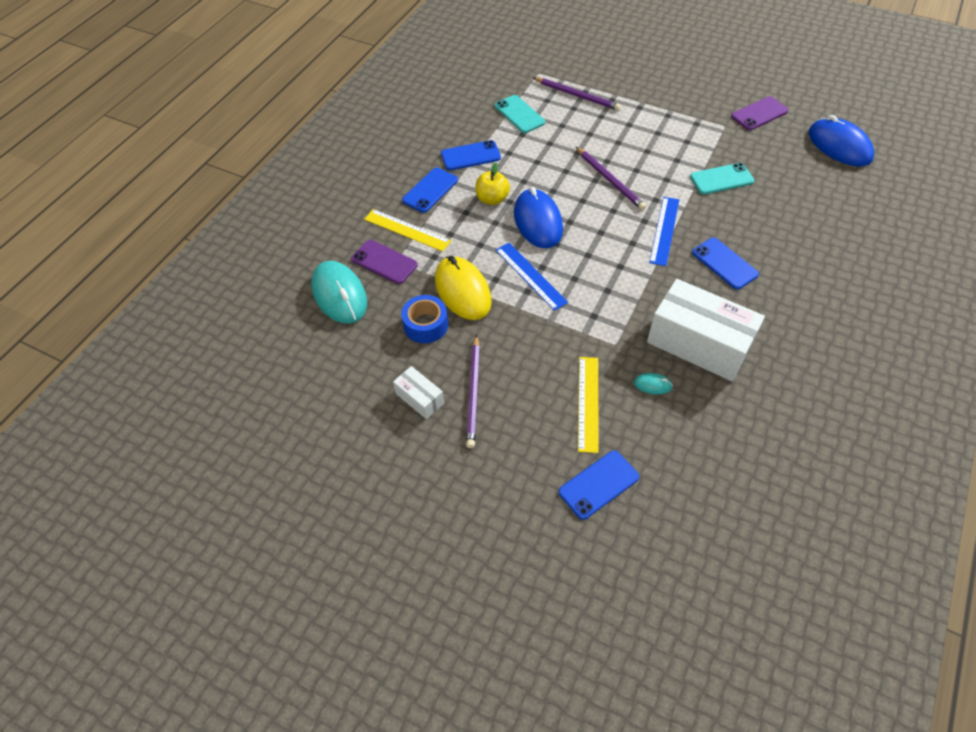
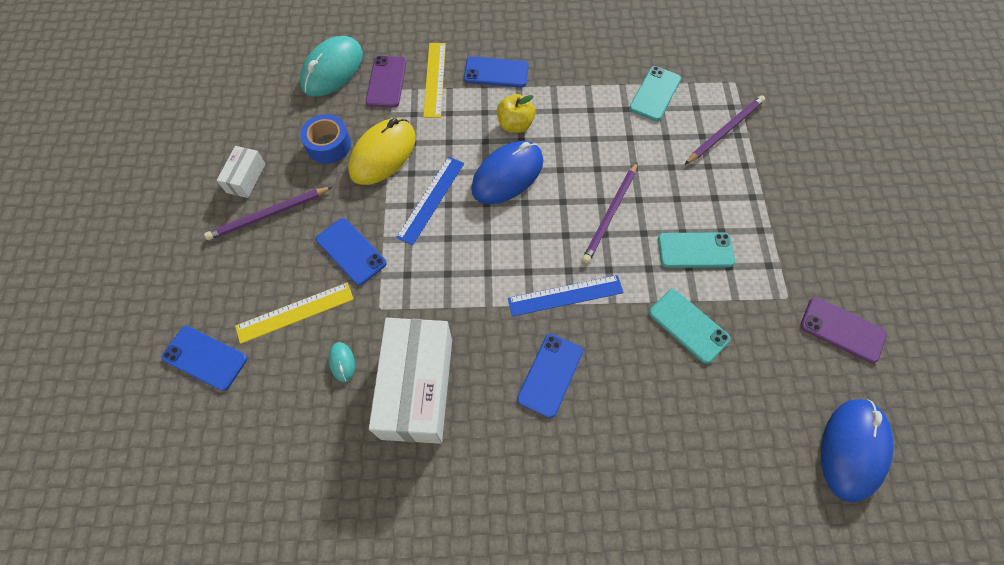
camera: 60 degrees right, 10 degrees up
blue phone [441,140,501,170] -> blue phone moved to [316,218,387,285]
purple pencil [533,77,621,111] -> purple pencil turned 135 degrees counterclockwise [685,95,765,165]
none -> turquoise phone [658,232,735,268]

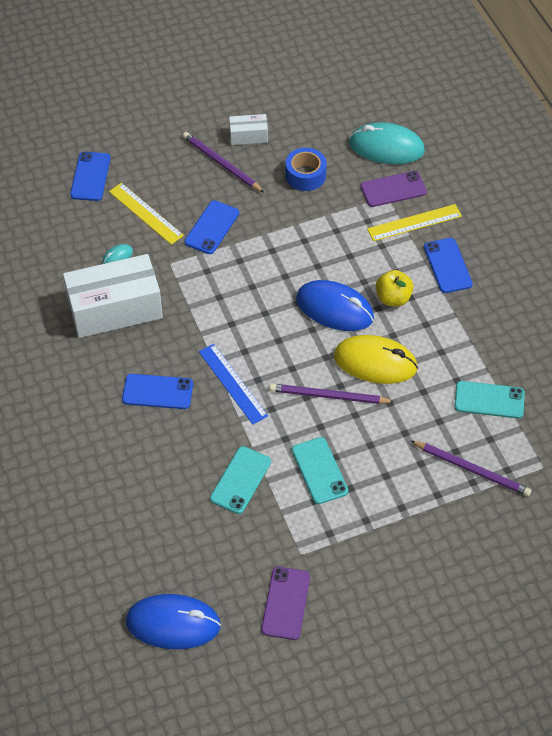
camera: 70 degrees right, 10 degrees down
yellow mouse [348,118,416,185] -> yellow mouse moved to [334,335,418,384]
blue ruler [396,157,464,245] -> none

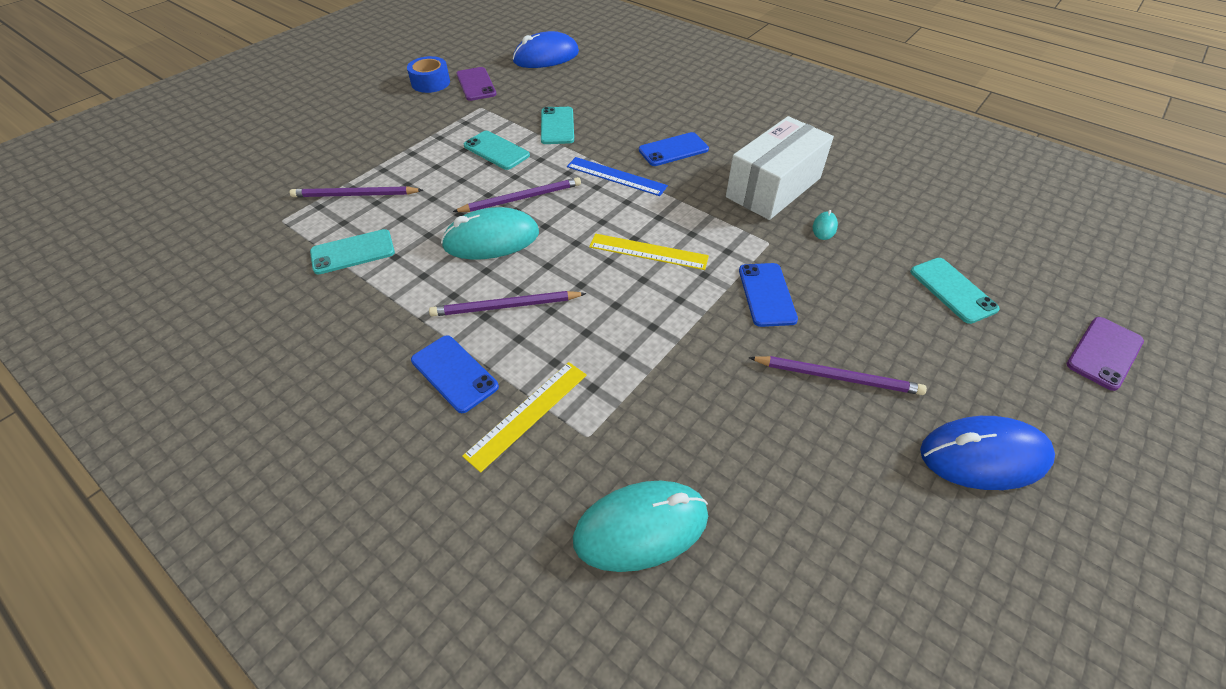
camera: 150 degrees right, 5 degrees down
blue phone [70,152,110,201] -> turquoise phone [910,258,1000,324]
yellow ruler [109,183,184,245] -> yellow ruler moved to [589,234,709,270]
white box [229,114,268,145] -> none
blue tape [285,148,327,191] -> blue tape moved to [407,56,450,93]
blue mouse [296,280,374,331] -> blue mouse moved to [920,416,1055,490]
yellow mouse [334,335,418,384] -> turquoise mouse [441,207,539,260]
purple phone [360,171,427,207] -> purple phone moved to [1067,317,1144,391]
yellow apple [376,270,414,306] -> purple pencil [429,291,586,317]

